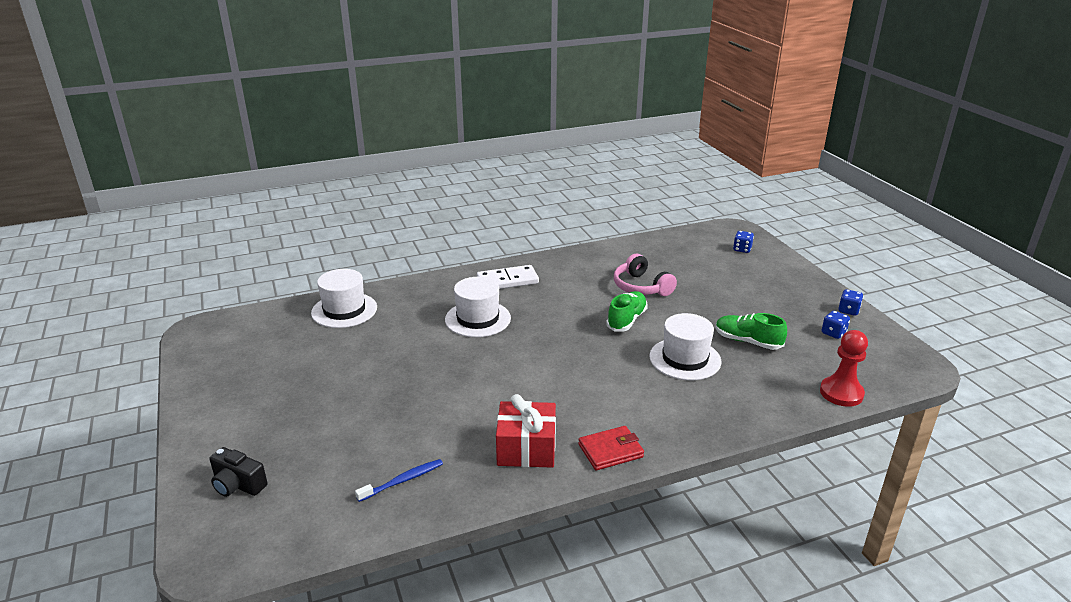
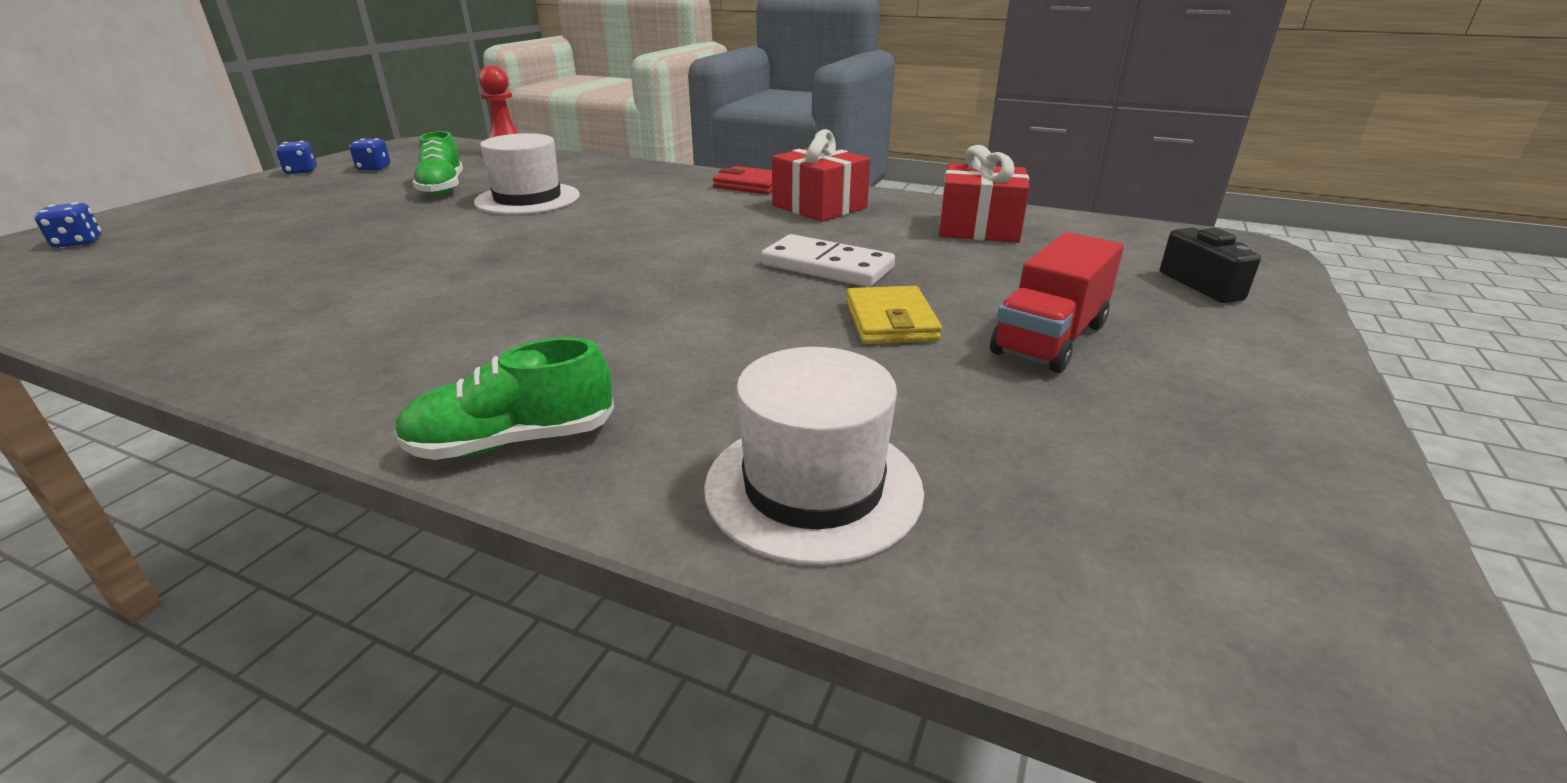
camera: 135 degrees left, 0 degrees up
blue toothbrush [355,459,443,502] -> red gift [939,145,1030,243]
white hat [445,277,511,337] -> none
white domino [477,265,539,289] -> white domino moved to [761,234,895,287]
green shoe [606,291,648,331] -> green shoe moved to [394,337,614,460]
pink headphones [614,254,677,296] -> none
none -> yellow wallet [846,286,942,344]
none -> red truck [990,232,1124,373]

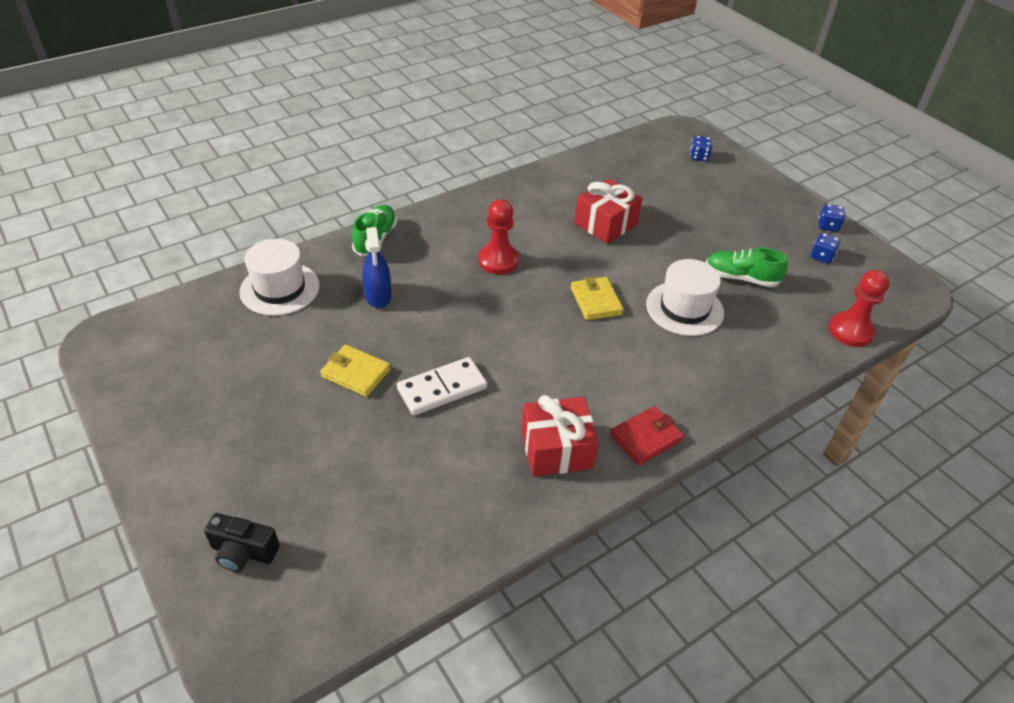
camera: 120 degrees right, 15 degrees up
red gift [939,145,1030,243] -> red gift moved to [574,179,642,244]
red truck [990,232,1124,373] -> none
none -> blue spray bottle [362,227,392,308]
none -> red pawn [478,199,519,274]
none -> yellow wallet [571,276,624,320]

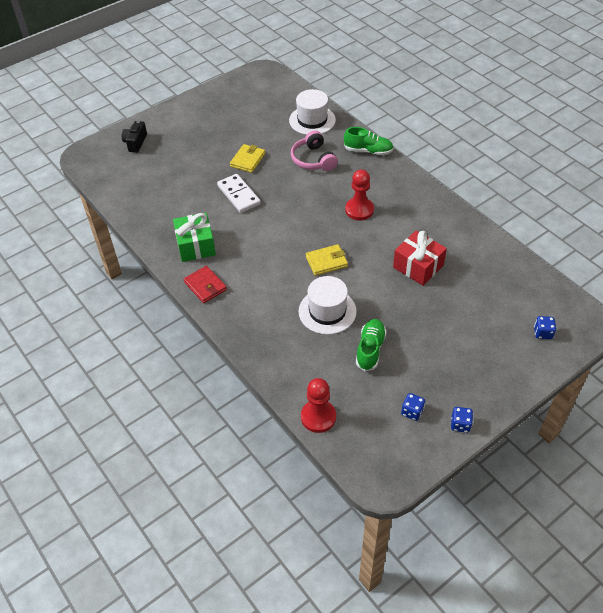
camera: 90 degrees right, 5 degrees up
blue spray bottle [362,227,392,308] -> pink headphones [291,130,338,171]
red gift [521,395,599,477] -> green gift [173,213,216,262]

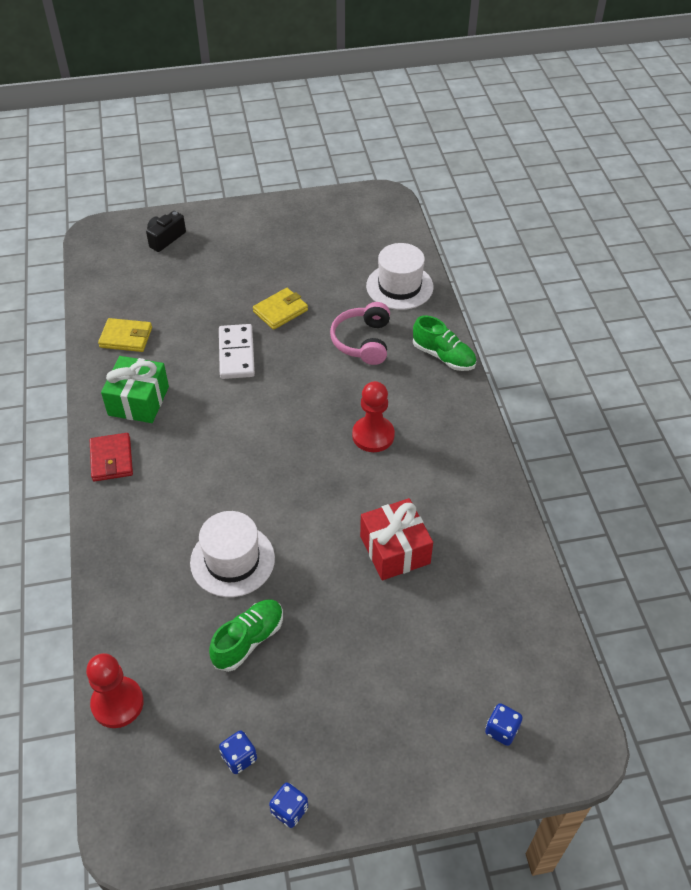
camera: 25 degrees right, 0 degrees up
yellow wallet [306,244,348,276] -> yellow wallet moved to [98,318,152,352]

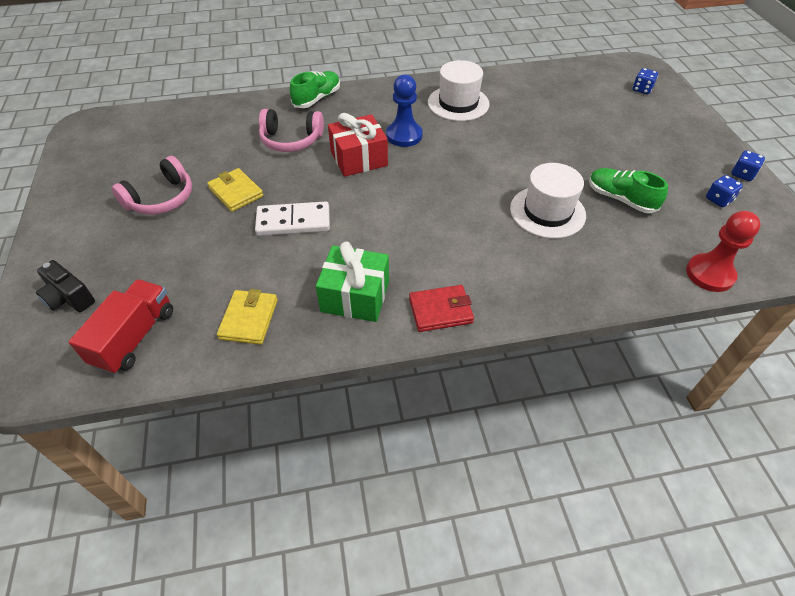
camera: 90 degrees left, 0 degrees up
red pawn [352,381,395,452] -> blue pawn [386,74,423,147]
red gift [360,498,433,580] -> red gift moved to [328,113,388,177]
white hat [366,243,434,310] -> white hat moved to [428,60,490,121]
none -> red truck [69,279,173,374]
none -> pink headphones [112,156,192,215]

